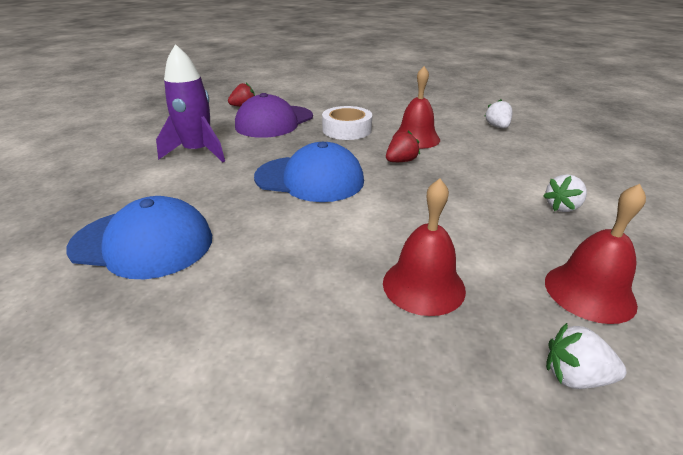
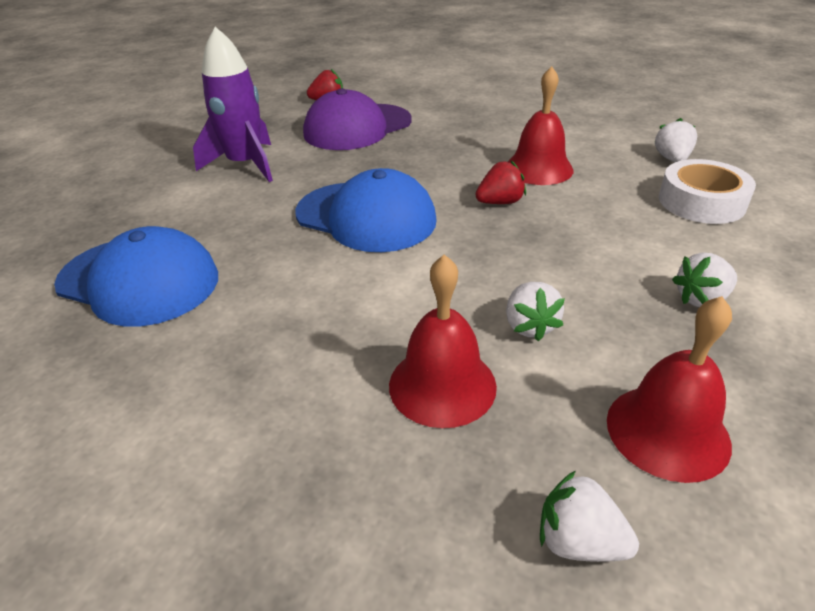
camera: 15 degrees right, 5 degrees up
white tape [322,106,372,140] -> white tape moved to [659,159,756,224]
none -> white strawberry [506,282,565,341]

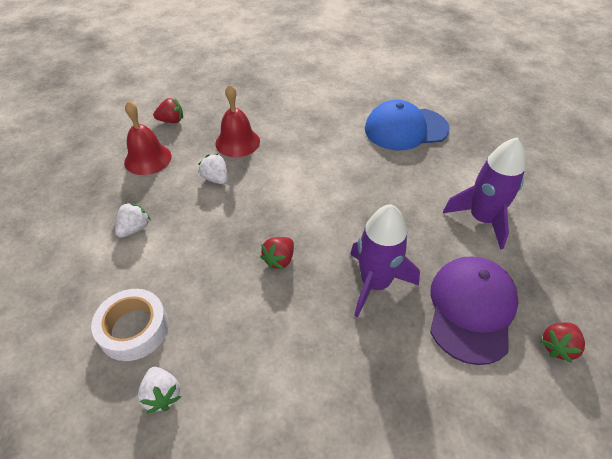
camera: 145 degrees right, 10 degrees up
blue cap [295,168,437,252] -> none
red bell [508,66,573,185] -> none
white strawberry [540,471,639,562] -> red strawberry [153,98,183,123]
none -> purple rocket [350,204,420,317]

